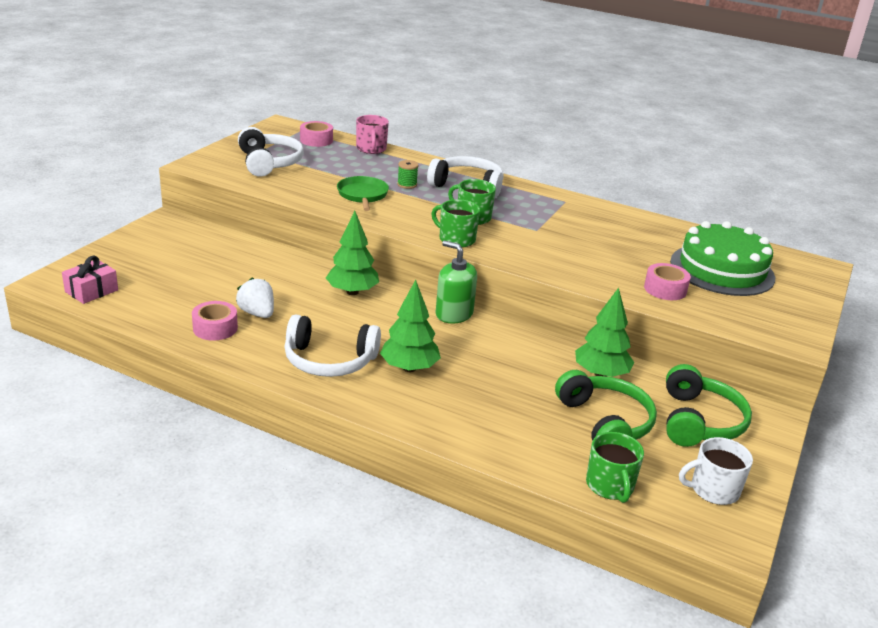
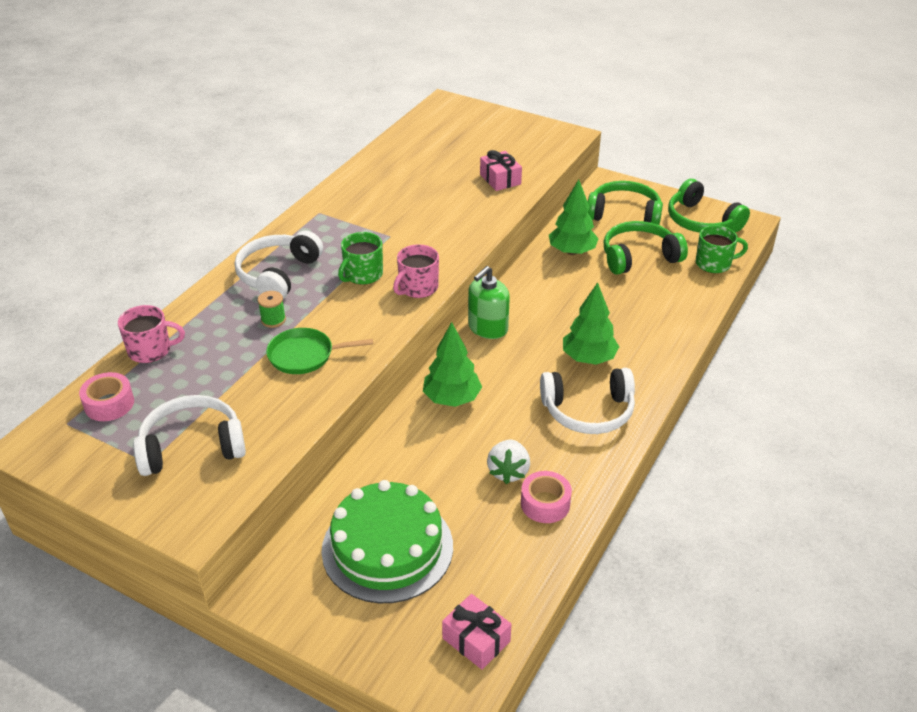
camera: 85 degrees left, 10 degrees up
white strawberry [236,277,274,318] -> white strawberry turned 45 degrees counterclockwise [487,440,530,484]
white headphones [284,314,381,377] -> white headphones turned 75 degrees clockwise [540,368,635,434]
green mug [431,199,480,248] -> pink mug [393,244,439,298]
pink tape [644,263,691,300] -> pink gift [480,150,522,191]
green cake [670,221,775,296] -> green cake moved to [322,480,453,603]
white mug [679,437,753,505] -> green headphones [668,179,750,233]

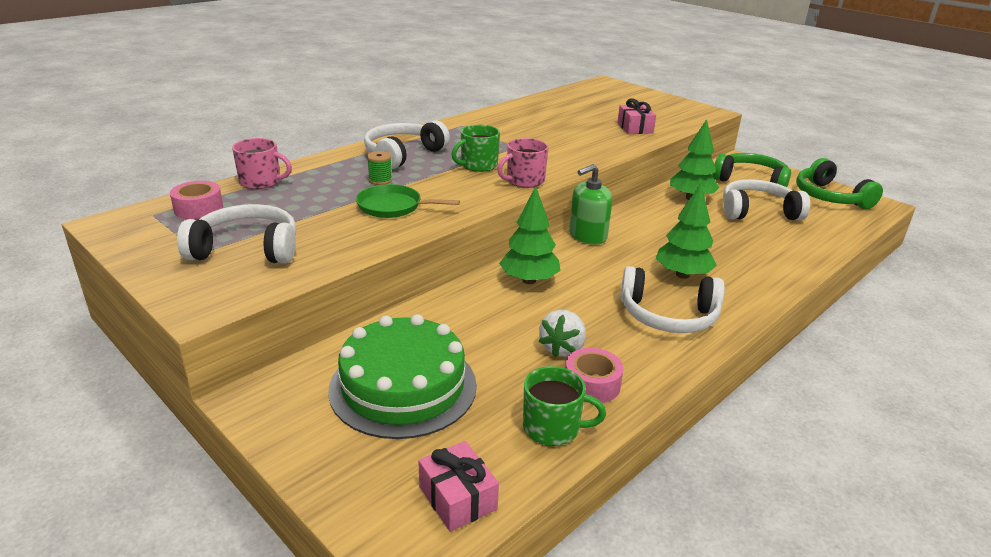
camera: 15 degrees right, 10 degrees down
green headphones [604,221,688,275] -> white headphones [723,179,810,220]
green mug [696,225,748,273] -> green mug moved to [523,366,606,446]

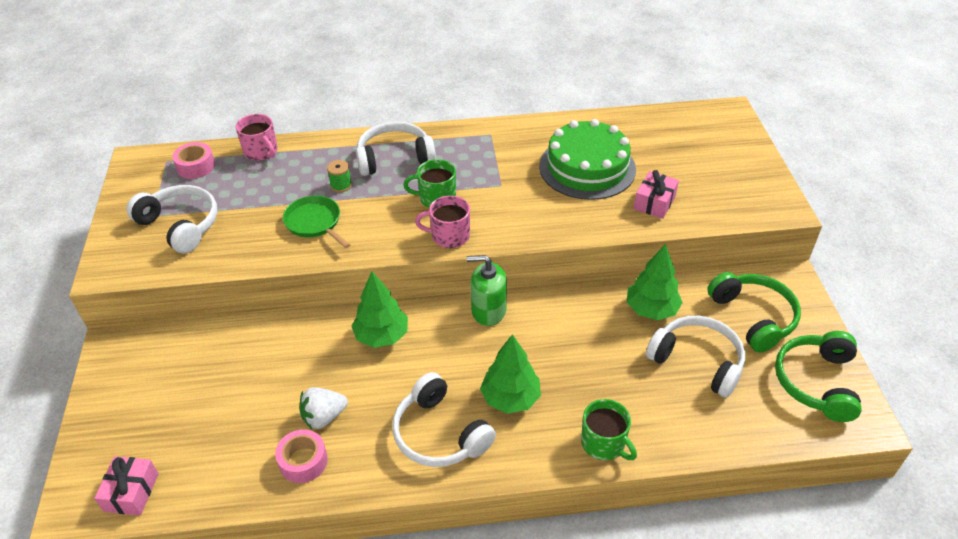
camera: 40 degrees right, 15 degrees up
green cake [328,314,477,439] -> green cake moved to [539,119,636,200]
green mug [523,366,606,446] -> green mug moved to [581,399,637,460]

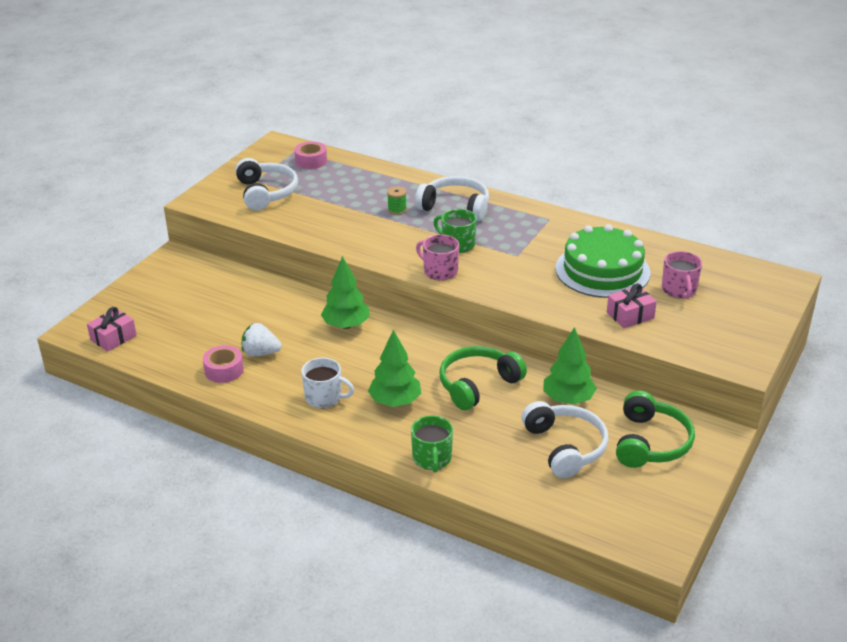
camera: 35 degrees right, 10 degrees down
pink mug [235,114,278,161] -> pink mug moved to [662,251,702,299]
green pan [283,195,350,248] -> none
white headphones [392,372,496,467] -> white mug [301,358,354,408]
green soap dispenser [467,255,507,326] -> none
green headphones [775,331,862,422] -> green headphones moved to [439,346,527,410]

